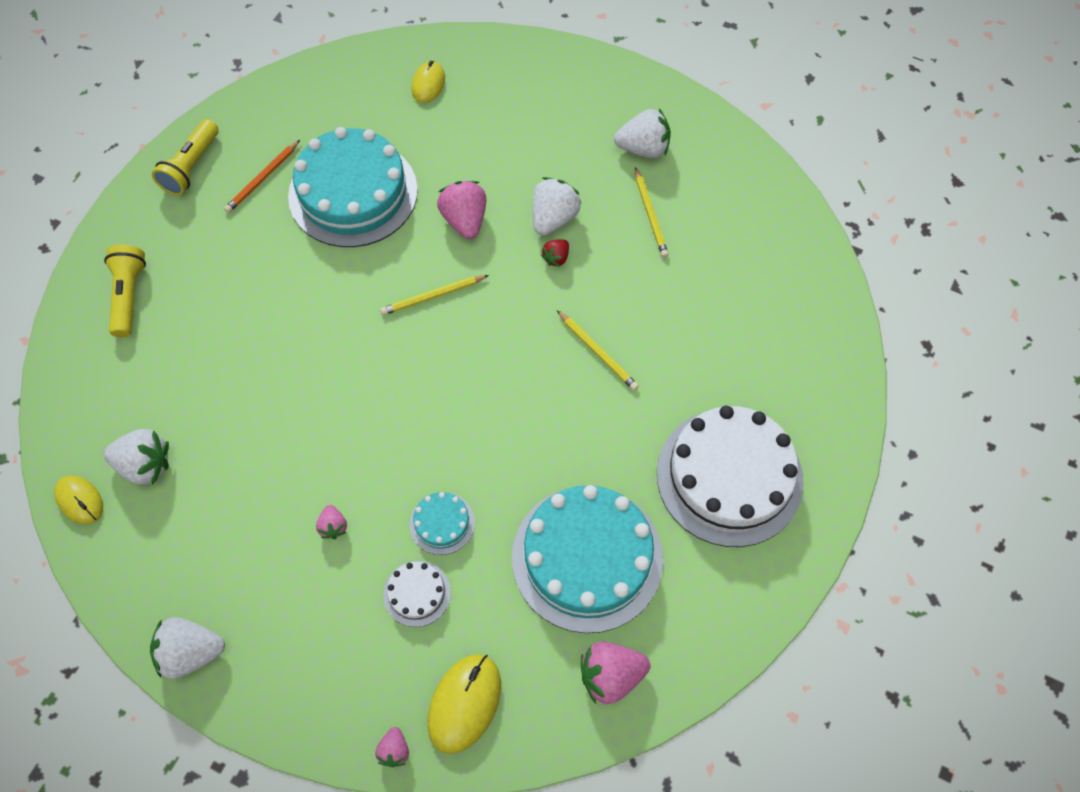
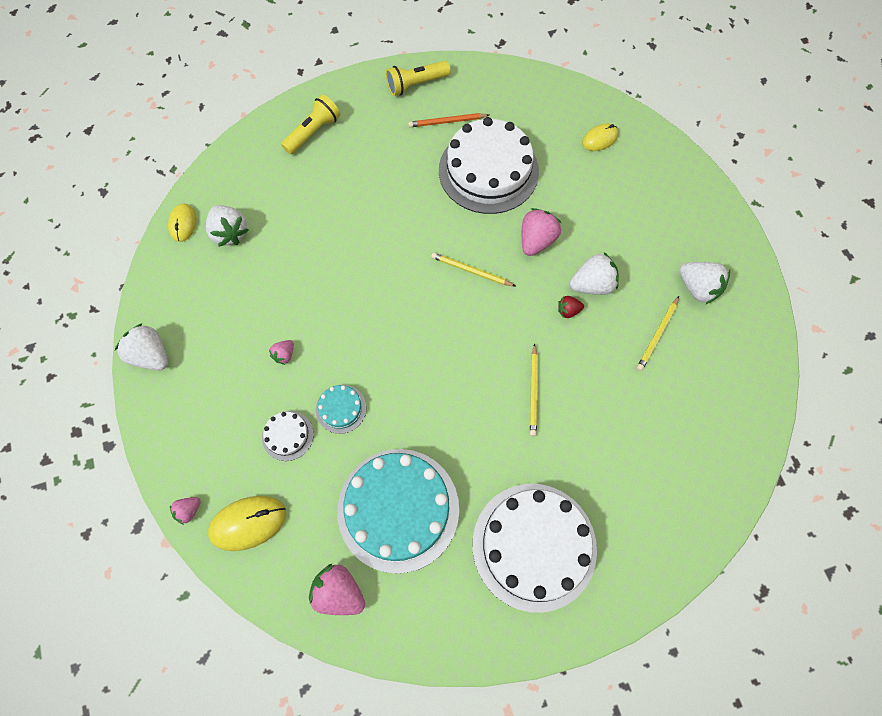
camera: 45 degrees right, 5 degrees up
turquoise cake [288,127,418,247] -> white cake [439,117,539,214]

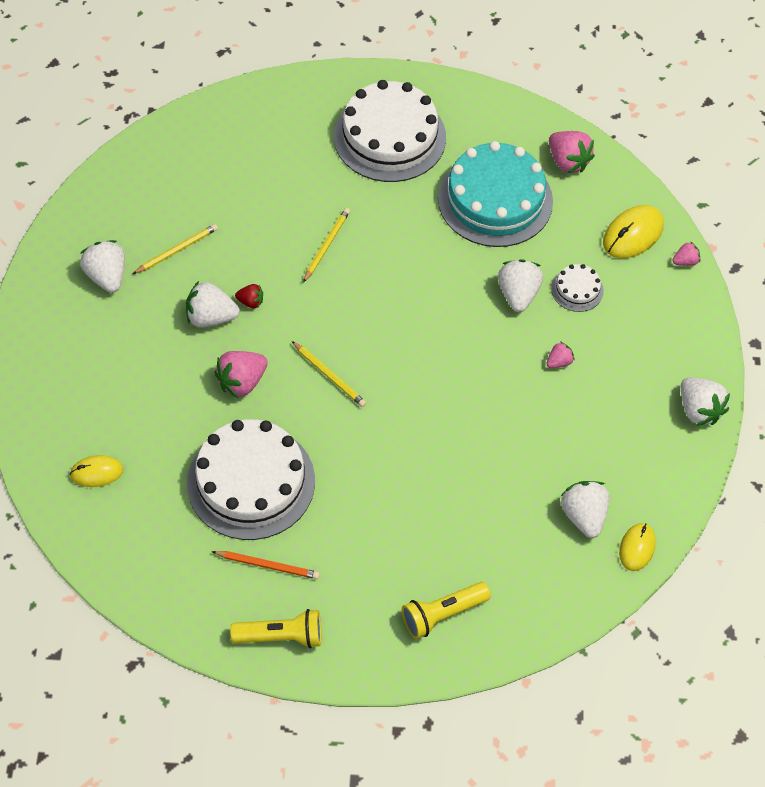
camera: 160 degrees left, 10 degrees down
yellow mouse [208,496,286,551] -> yellow mouse turned 45 degrees counterclockwise [603,205,664,258]
turquoise cake [316,385,366,434] -> white strawberry [498,259,543,312]

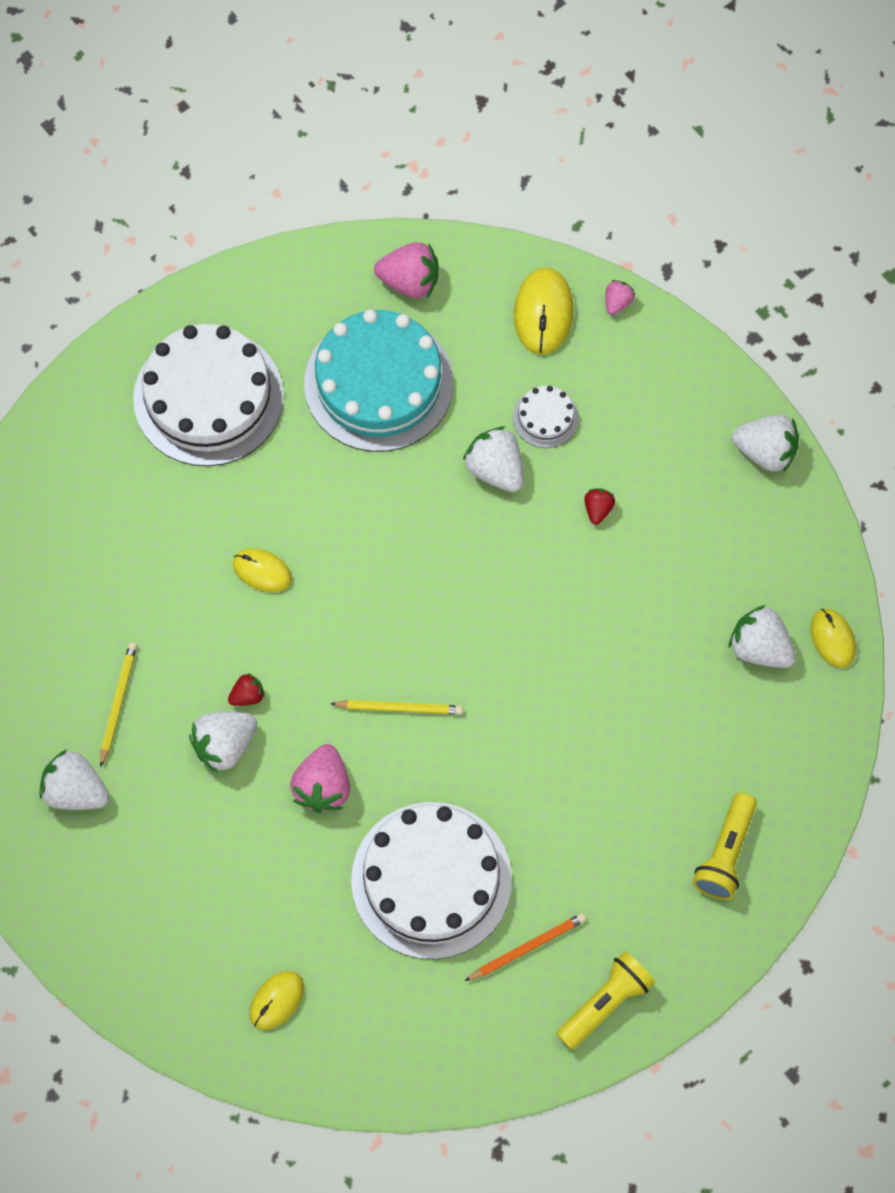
camera: 40 degrees left, 10 degrees up
yellow pencil [303,208,350,283] -> yellow mouse [233,549,292,592]
pink strawberry [547,342,574,368] -> red strawberry [584,488,615,525]

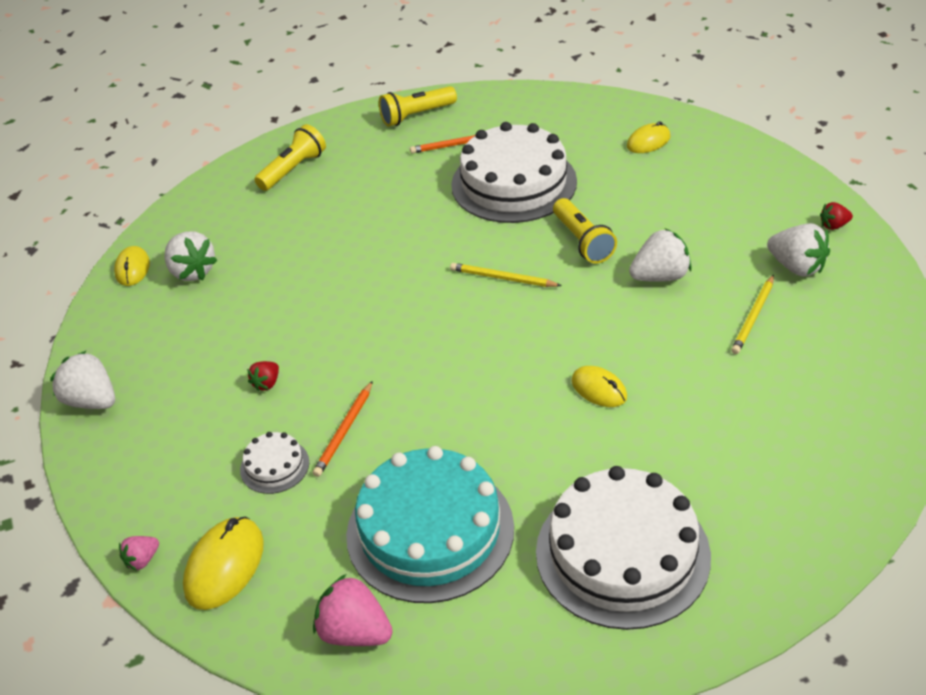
camera: 160 degrees left, 25 degrees down
red strawberry [228,673,265,706] -> red strawberry moved to [820,202,853,230]
pink strawberry [290,744,350,813] -> yellow flashlight [553,198,617,264]
white strawberry [463,427,524,492] -> orange pencil [313,381,373,477]

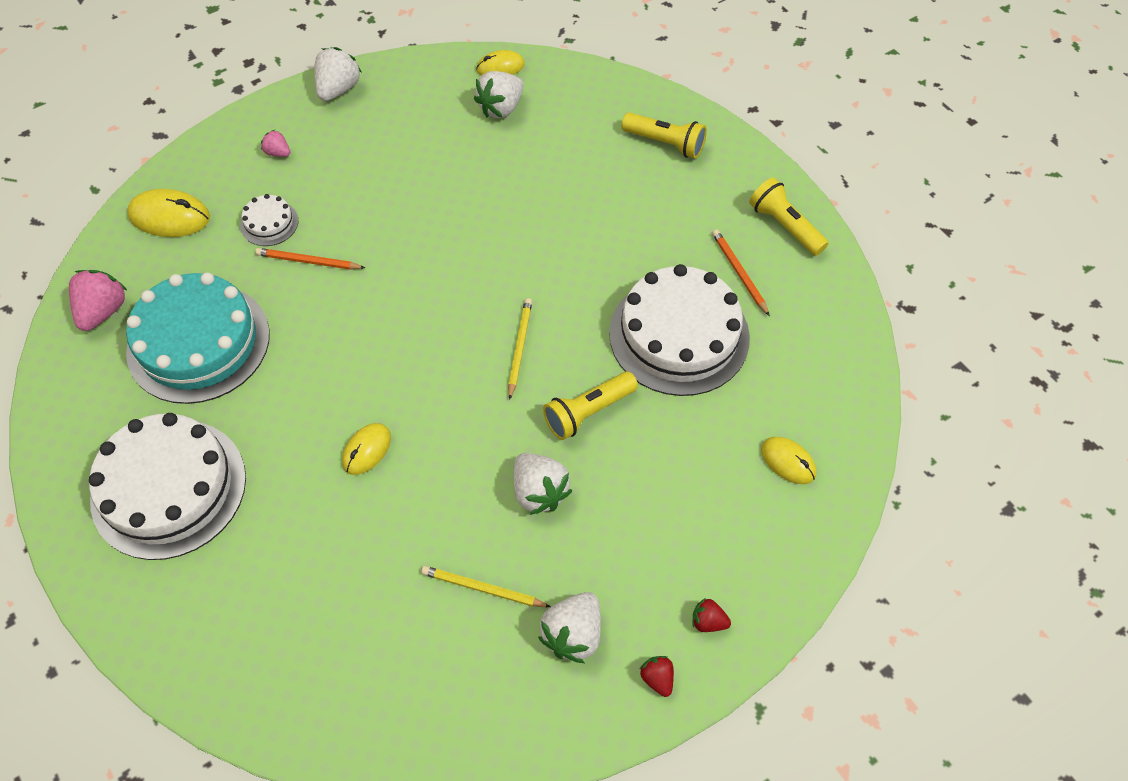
camera: 75 degrees right, 15 degrees up
pink strawberry [119,536,159,571] -> pink strawberry moved to [261,130,290,157]
red strawberry [247,361,279,392] -> red strawberry moved to [692,598,731,632]

